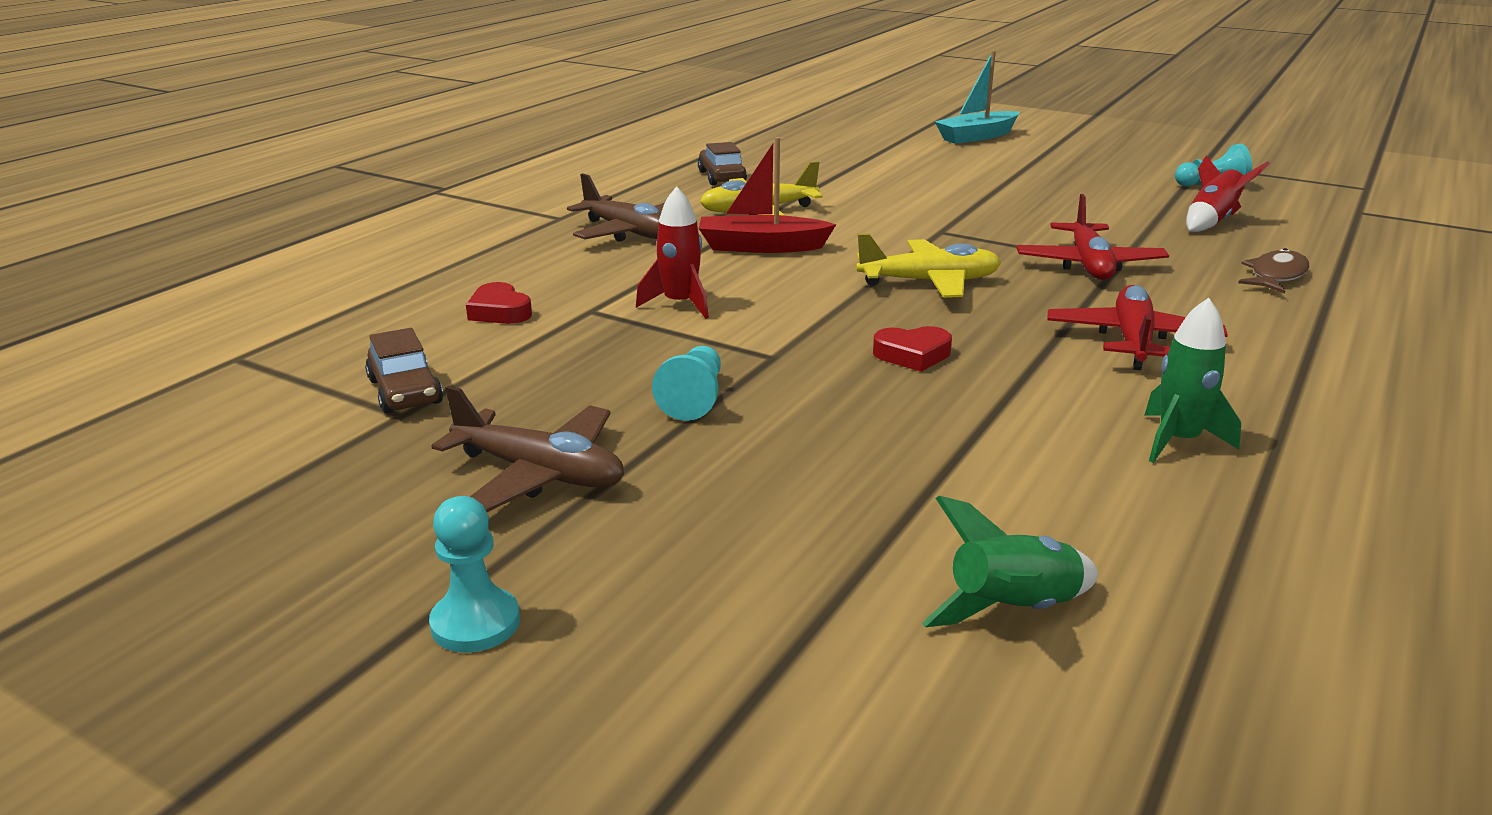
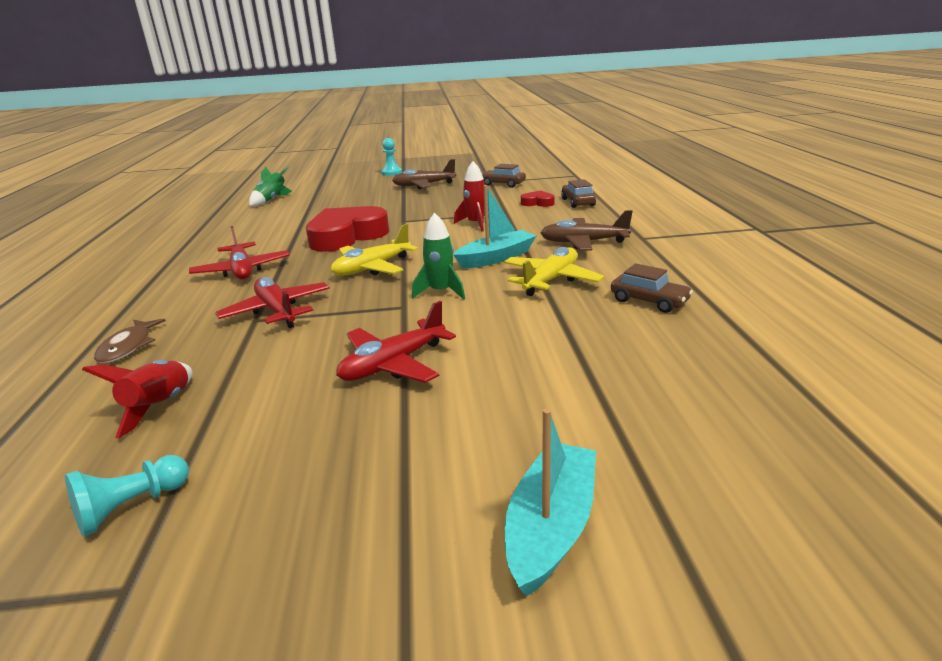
camera: 145 degrees right, 0 degrees up
turquoise pawn [652,346,721,421] -> none
red boat [698,137,837,253] -> turquoise boat [453,185,536,269]
red heart [873,326,952,372] -> red heart [306,206,389,252], size x2.25
green rocket [1145,298,1241,463] -> green rocket moved to [412,212,465,299]
none -> red plane [336,301,456,383]
none -> brown car [561,179,596,208]

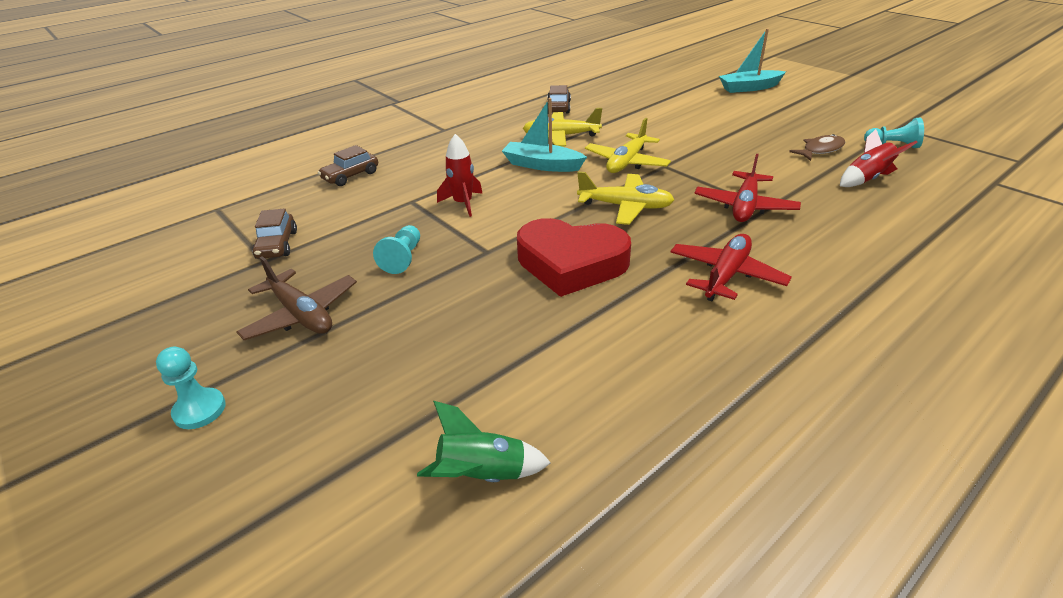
camera: 125 degrees left, 10 degrees up
brown fish [94,318,166,363] -> brown fish moved to [789,134,845,161]
red plane [336,301,456,383] -> none
green rocket [412,212,465,299] -> yellow plane [585,118,671,173]
red heart [521,191,555,207] -> none
brown plane [541,210,633,251] -> none
none -> turquoise pawn [373,225,420,274]

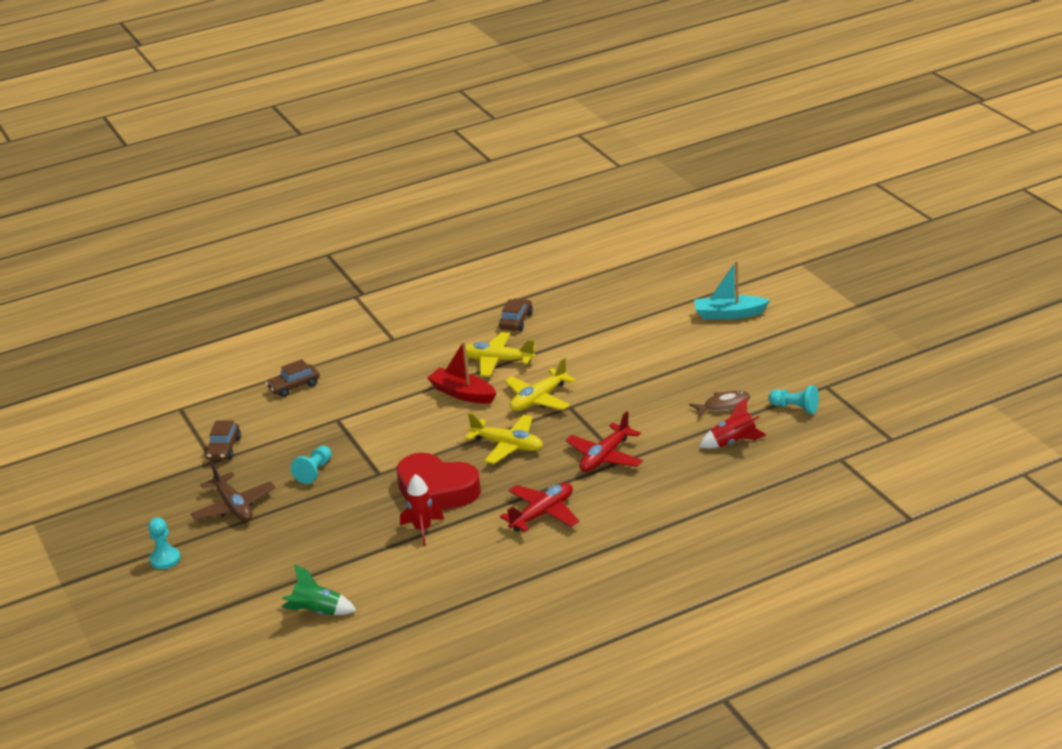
camera: 15 degrees right, 5 degrees down
red rocket [437,134,483,217] -> red rocket moved to [400,474,444,545]
turquoise boat [502,98,587,172] -> red boat [427,341,496,404]

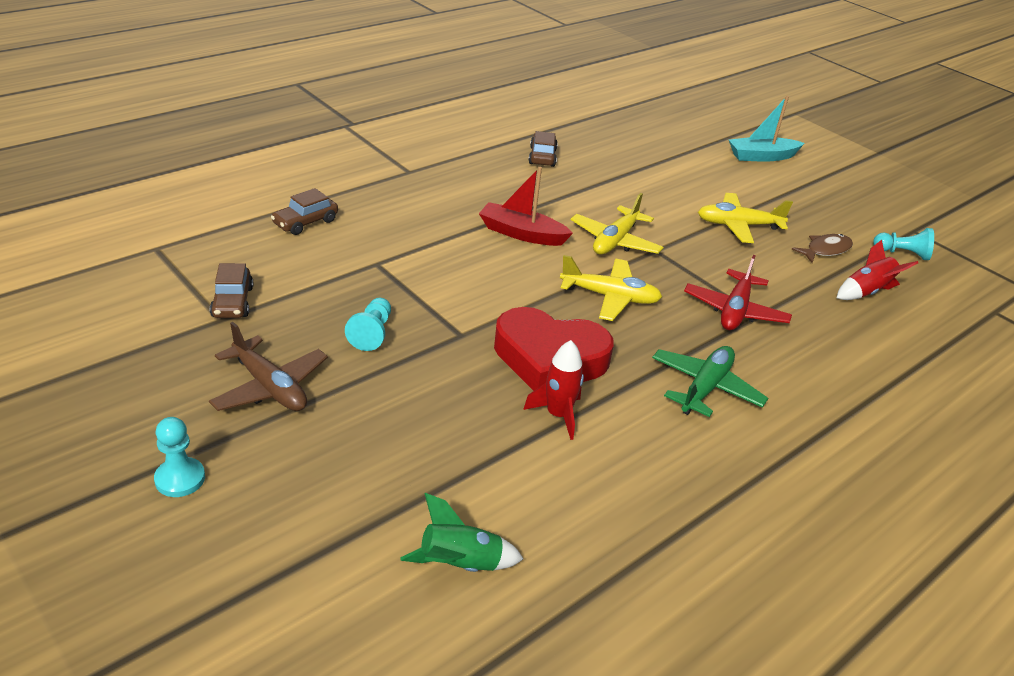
camera: 20 degrees left, 5 degrees up
yellow plane [465,332,536,377] -> yellow plane moved to [698,193,793,243]
red plane [500,483,579,532] -> green plane [652,346,768,417]

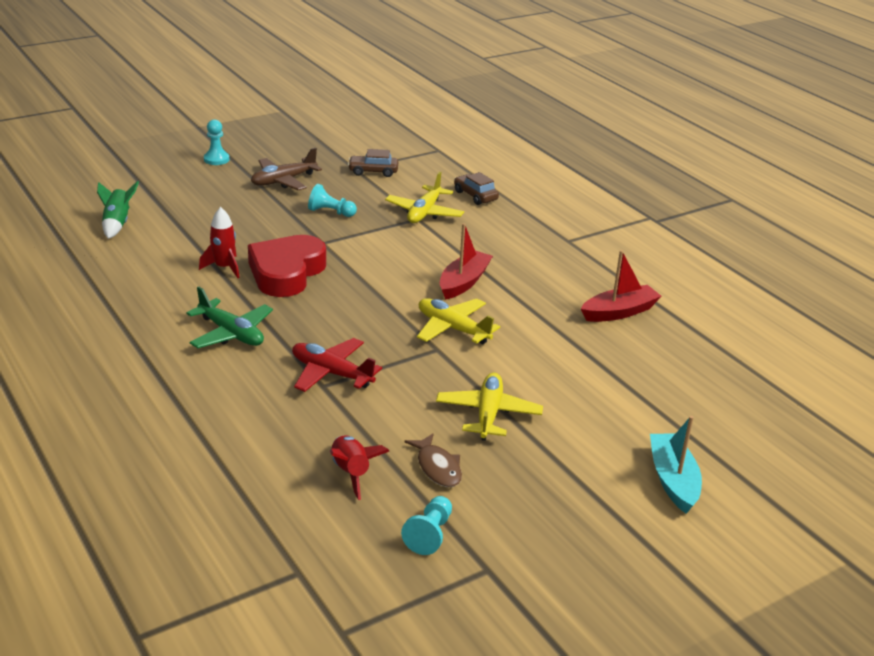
camera: 100 degrees right, 5 degrees down
brown car [528,131,558,167] -> red boat [581,250,662,322]
yellow plane [560,255,662,321] -> yellow plane moved to [385,172,464,223]

